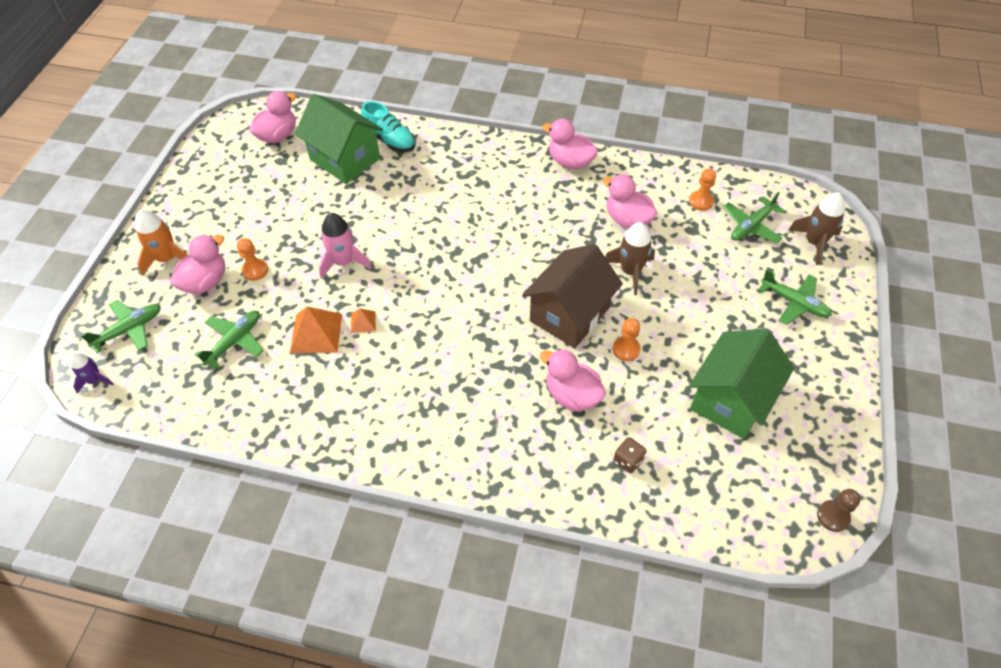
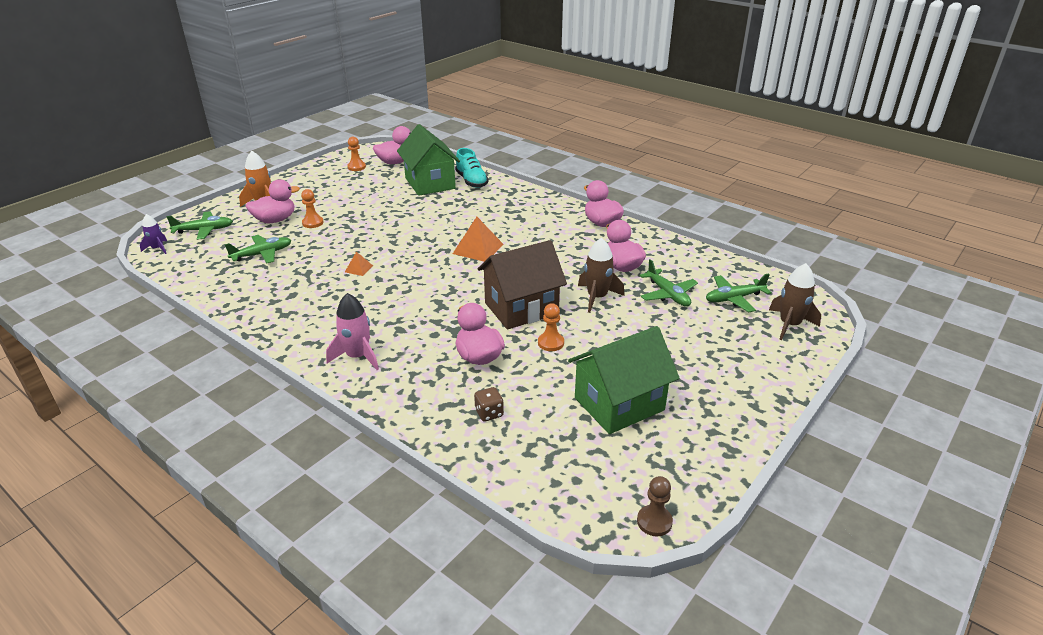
camera: 25 degrees right, 20 degrees down
orange pyramid [290,306,342,353] -> orange pyramid moved to [453,217,503,261]
pink rocket [319,213,372,279] -> pink rocket moved to [326,293,379,370]
orange pawn [689,168,716,211] -> orange pawn moved to [347,137,366,171]
green plane [758,269,832,325] -> green plane moved to [639,259,698,307]

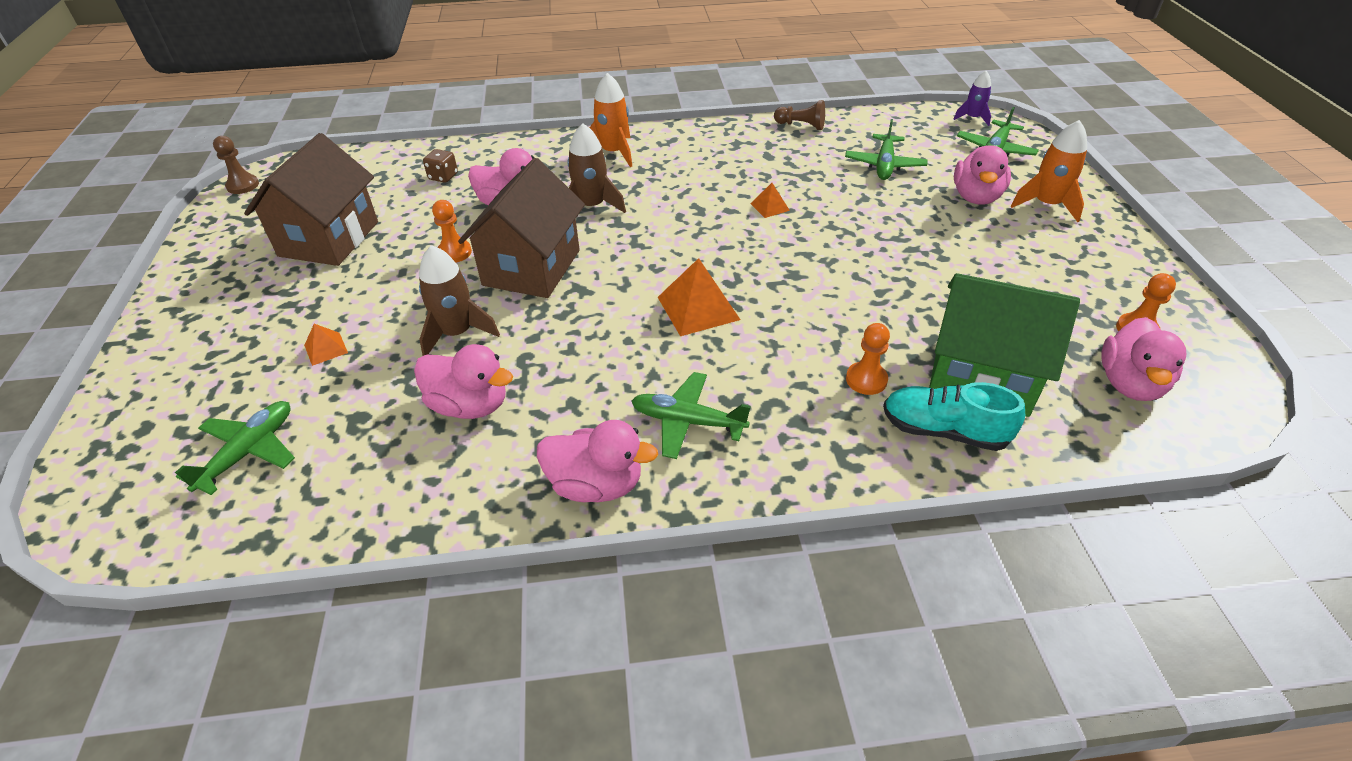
camera: 135 degrees right, 10 degrees up
orange pawn [301,189,324,228] -> orange pawn moved to [846,323,890,395]
pink rocket [326,293,379,370] -> orange rocket [590,73,632,167]
green house [568,326,680,434] -> brown house [244,133,378,266]
green plane [639,259,698,307] -> green plane moved to [632,372,751,459]
brown rocket [769,263,821,340] -> brown rocket moved to [567,123,626,213]
none -> orange pyramid [304,324,348,366]
none -> brown pawn [774,100,825,130]

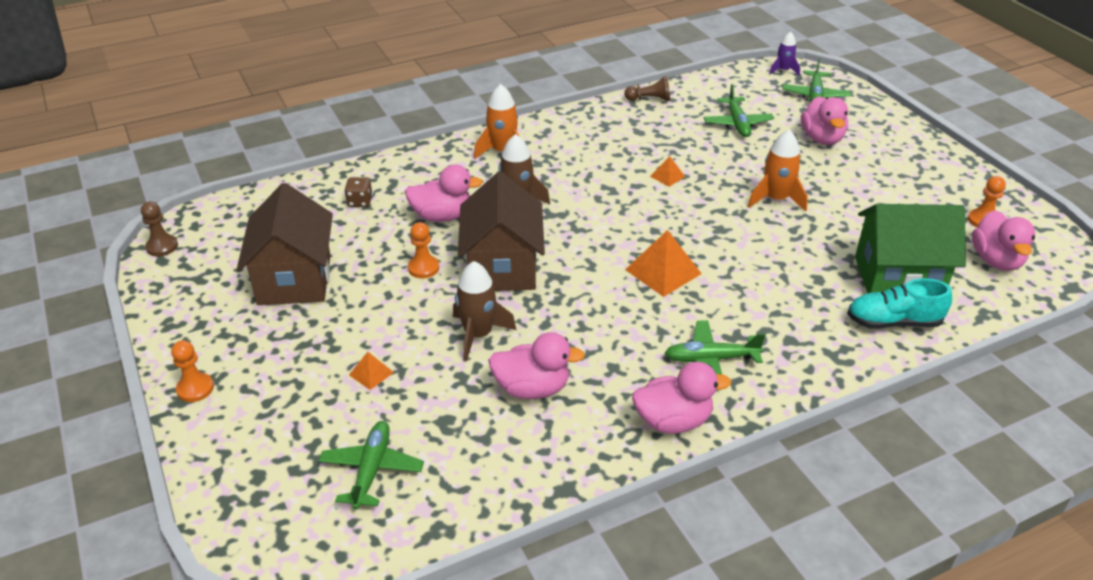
camera: 20 degrees left, 5 degrees down
orange pawn [846,323,890,395] -> orange pawn moved to [171,340,214,402]
orange rocket [1011,120,1087,222] -> orange rocket moved to [747,130,808,212]

